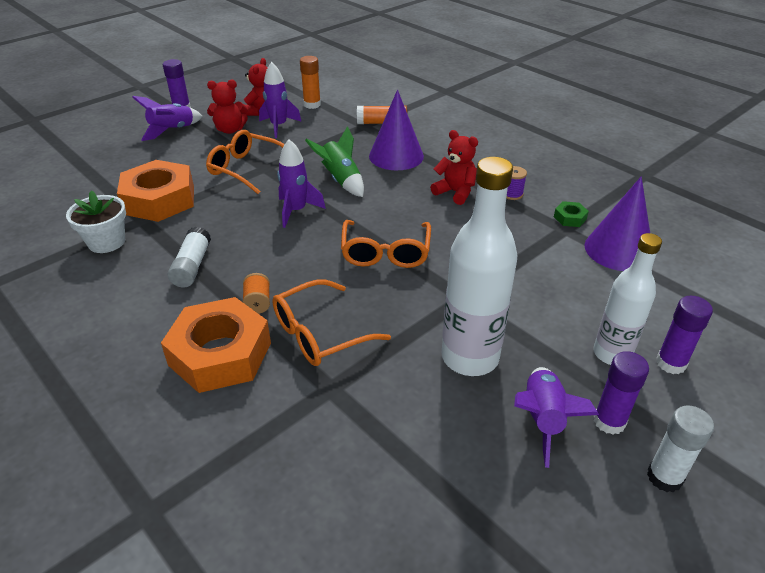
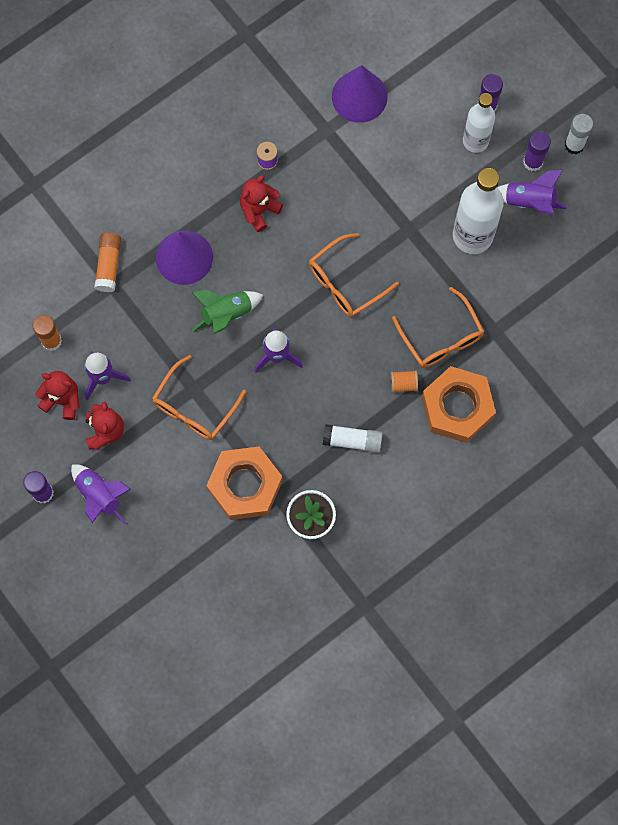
camera: 85 degrees left, 35 degrees up
orange glasses [341,220,431,268] -> orange glasses turned 135 degrees clockwise [309,233,399,317]
green nut [554,201,589,227] -> none

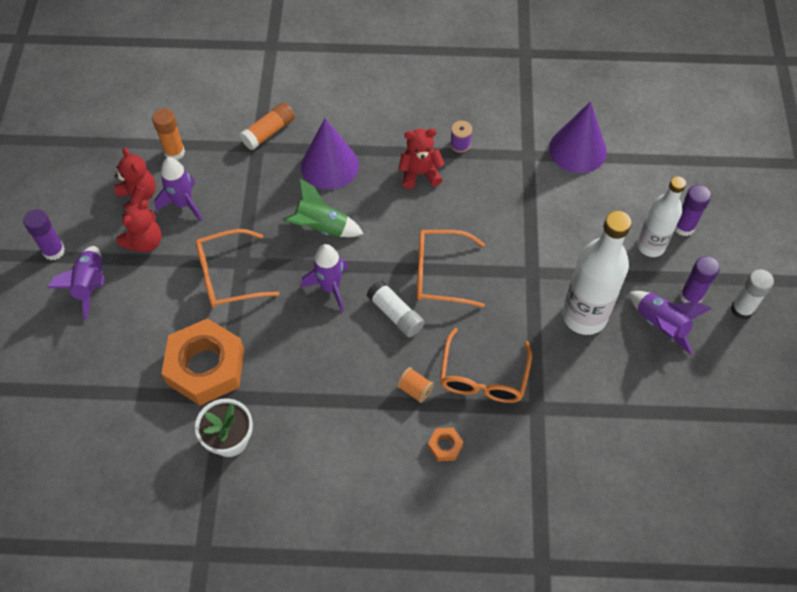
camera: 40 degrees right, 15 degrees down
white glue stick [323,424,383,453] -> white glue stick moved to [367,280,424,337]
orange nut [422,366,496,443] -> orange nut [428,428,463,461], size x0.41

